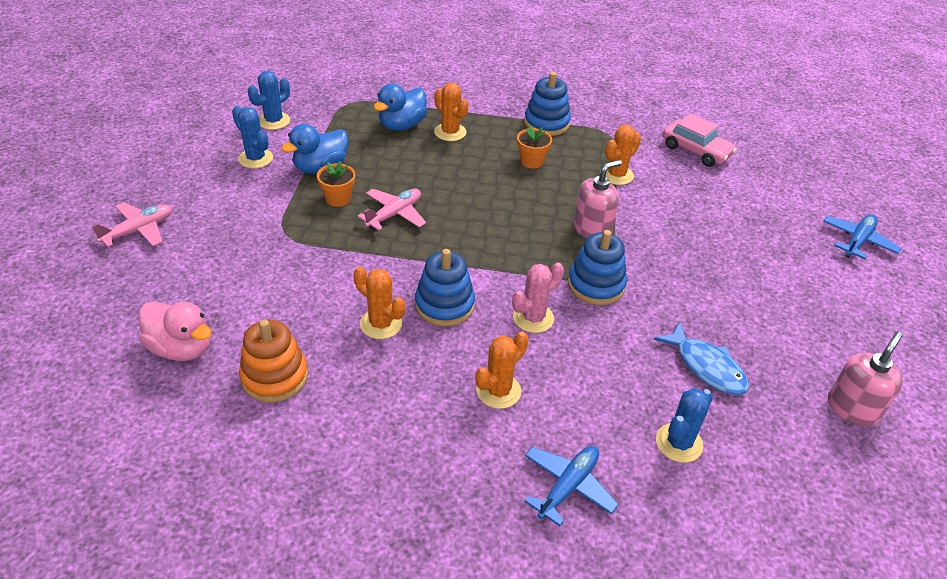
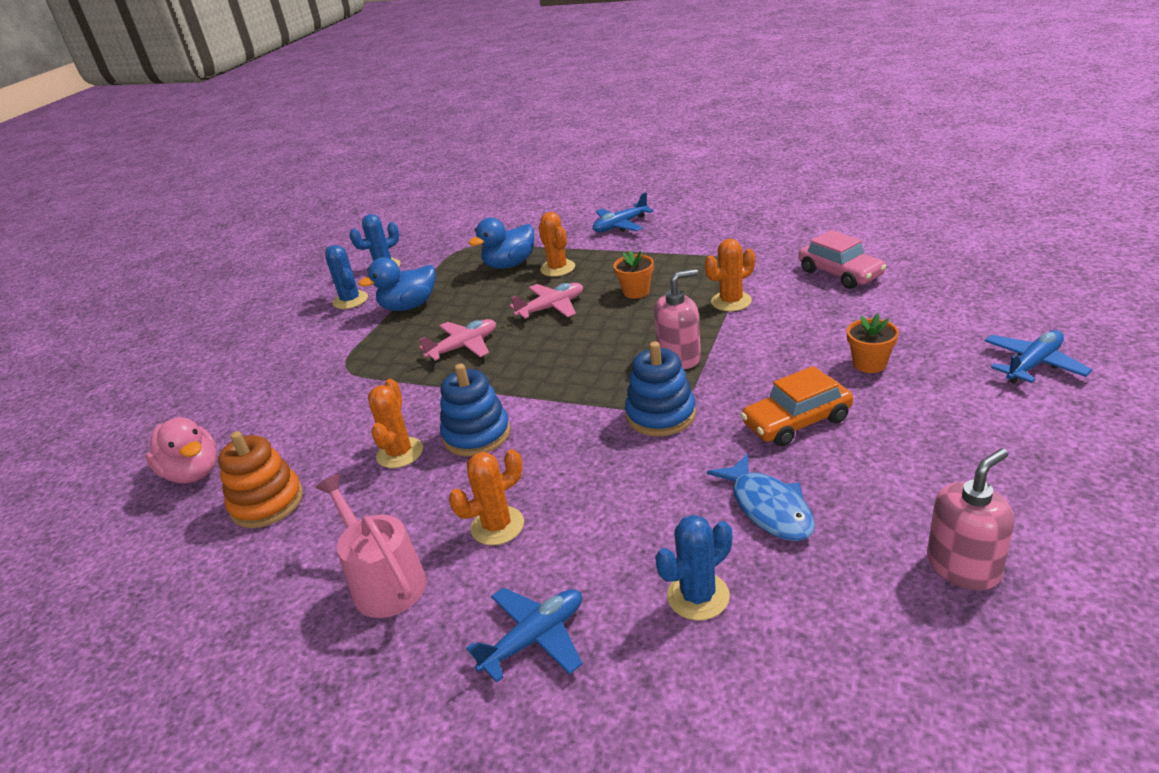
camera: 20 degrees right, 10 degrees down
pink plane [92,202,172,247] -> pink plane moved to [510,283,583,320]
orange flower pot [317,161,355,207] -> orange flower pot moved to [847,313,899,373]
orange cactus [354,267,405,339] -> orange cactus turned 45 degrees clockwise [368,379,423,468]
pink cactus [512,263,564,333] -> none
blue stacking toy [524,72,571,136] -> none
none -> pink watering can [316,474,427,618]
none -> blue plane [593,192,654,232]
none -> orange car [741,366,853,446]

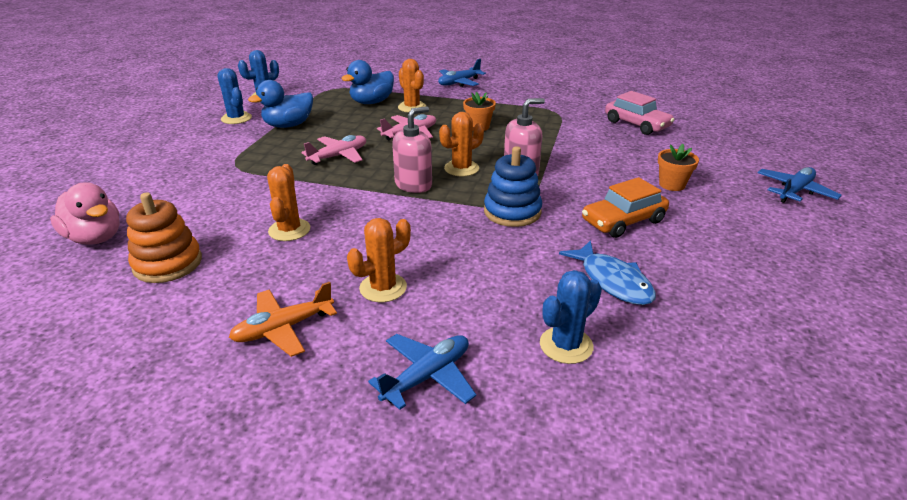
camera: 10 degrees left, 0 degrees up
pink watering can [316,474,427,618] -> orange plane [229,282,337,357]
blue stacking toy [440,364,511,456] -> none
orange cactus [705,239,755,311] -> orange cactus moved to [439,112,484,176]
pink soap dispenser [927,448,1015,590] -> pink soap dispenser moved to [392,106,432,193]

